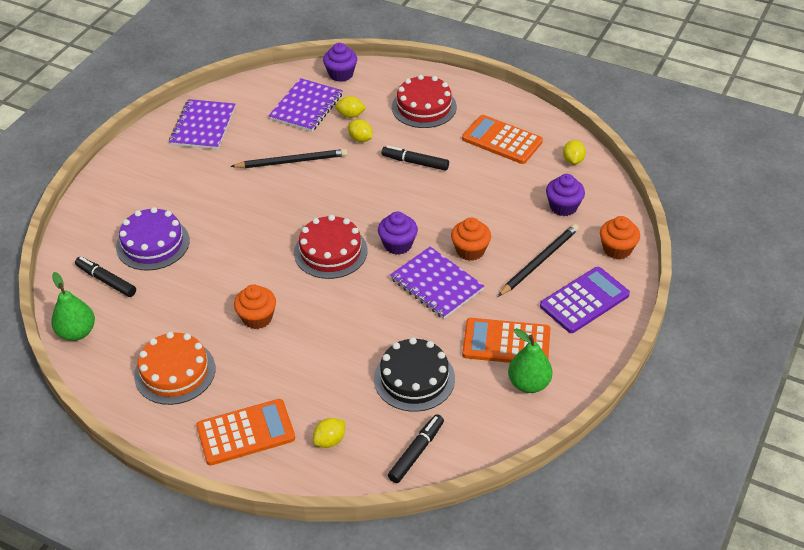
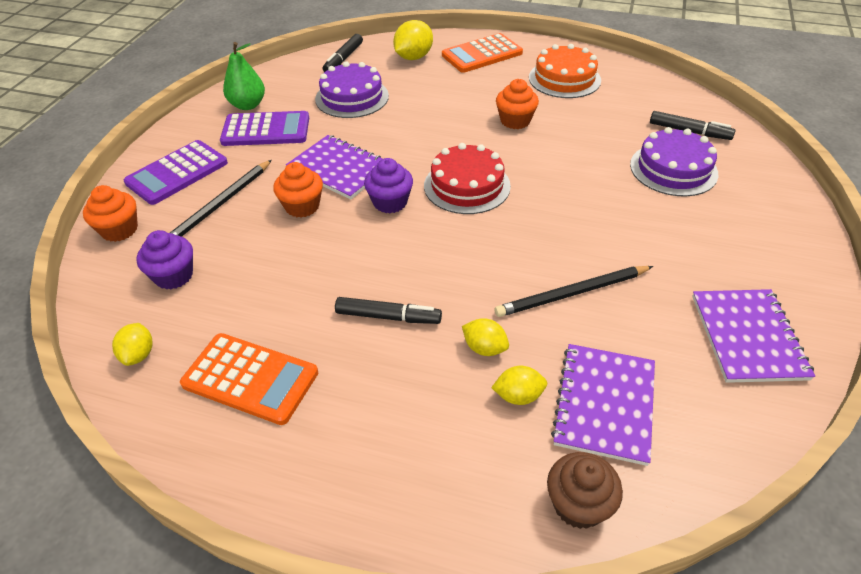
camera: 170 degrees right, 0 degrees up
green pear [51,272,95,341] -> none
yellow lemon [313,418,345,448] -> yellow lemon [393,20,433,60], size x1.63
purple cupcake [323,43,357,82] -> brown cupcake [547,452,623,529]
black cake [374,337,455,412] -> purple cake [315,61,389,118]
red cake [392,75,457,128] -> none
orange calculator [462,318,550,363] -> purple calculator [220,111,309,146]

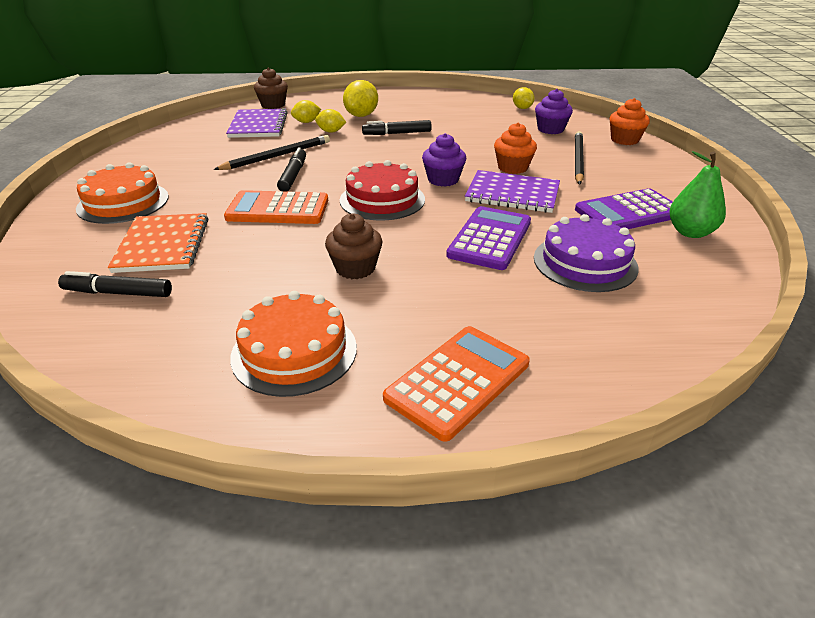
camera: 160 degrees right, 10 degrees down
purple calculator [123,140,228,205] -> purple calculator moved to [446,206,531,270]
orange calculator [180,333,318,425] -> orange calculator moved to [224,190,328,224]
black marker [323,34,363,72] -> black marker moved to [277,147,306,191]
yellow lemon [393,20,433,60] -> yellow lemon moved to [343,80,378,117]
orange cupcake [496,79,539,129] -> brown cupcake [325,213,383,279]
purple cake [630,127,718,196] -> orange notebook [108,213,208,273]
purple notebook [692,289,815,383] -> none
none -> orange cake [76,162,169,224]

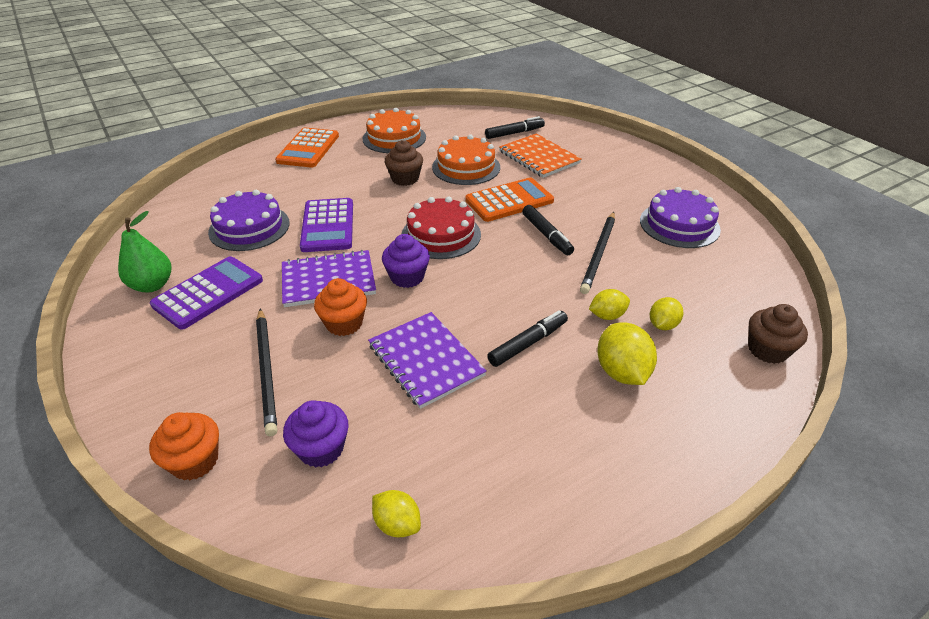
camera: 150 degrees right, 5 degrees up
orange cake [76,162,169,224] -> orange cake moved to [432,135,500,185]
purple notebook [226,108,288,138] -> purple notebook moved to [368,312,487,409]
none -> purple cake [640,187,721,248]

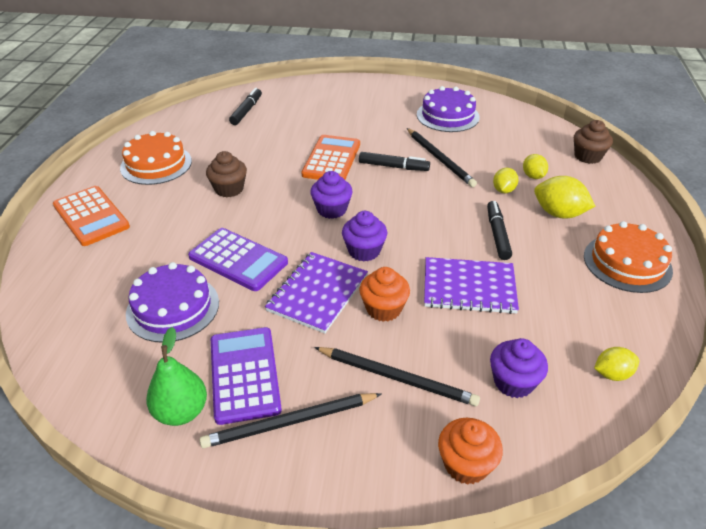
camera: 50 degrees left, 0 degrees up
red cake [401,196,481,259] -> purple cupcake [310,171,353,219]
orange cake [432,135,500,185] -> orange cake moved to [584,221,673,293]
orange notebook [499,133,582,178] -> none
none -> black pencil [200,393,381,448]

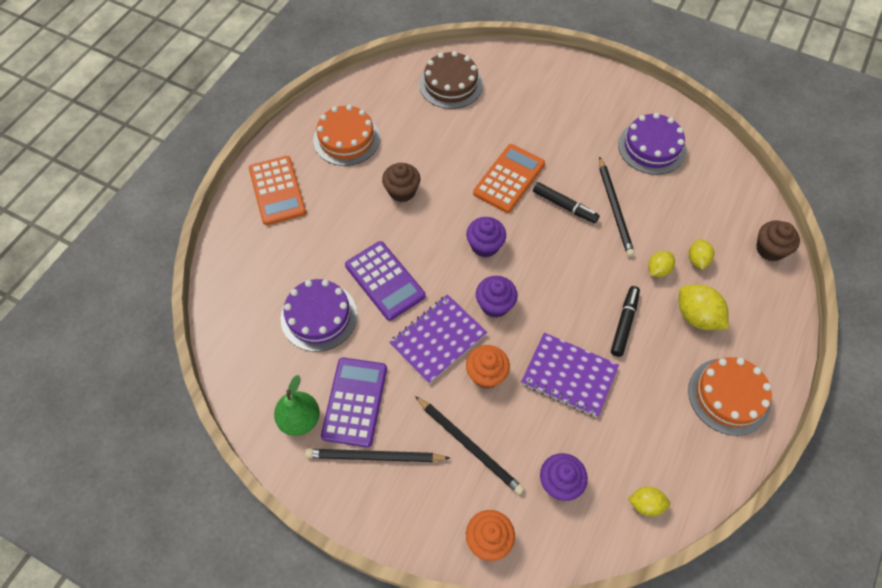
camera: 20 degrees right, 20 degrees up
black marker [229,88,262,125] -> brown cake [419,51,483,109]

